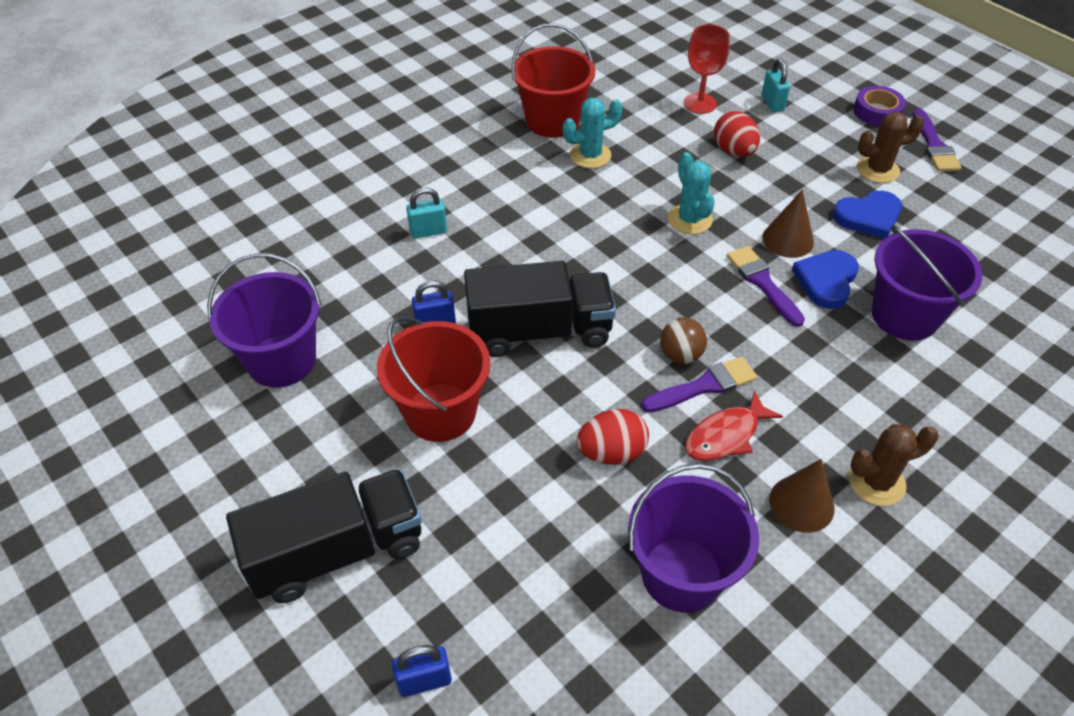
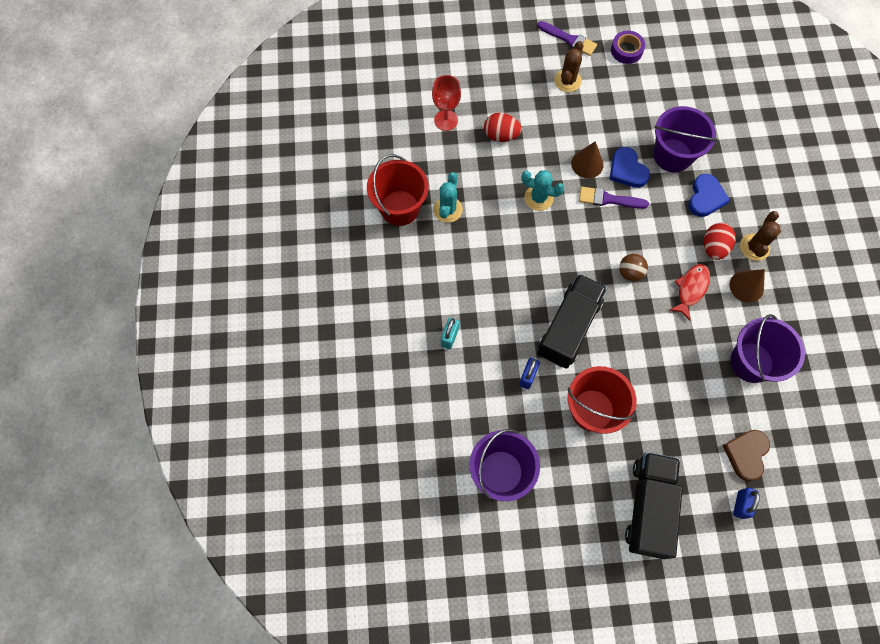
camera: 55 degrees left, 20 degrees up
red egg [577,409,649,465] -> red egg moved to [704,223,736,260]
purple brush [641,357,757,413] -> none
red fish [685,390,783,461] -> red fish turned 150 degrees counterclockwise [669,264,710,321]
turquoise padlock [761,58,790,112] -> none
blue heart [833,191,902,239] -> blue heart moved to [688,174,730,217]
purple tape [853,86,906,126] -> purple tape moved to [611,31,645,64]
none -> brown heart [722,430,770,481]

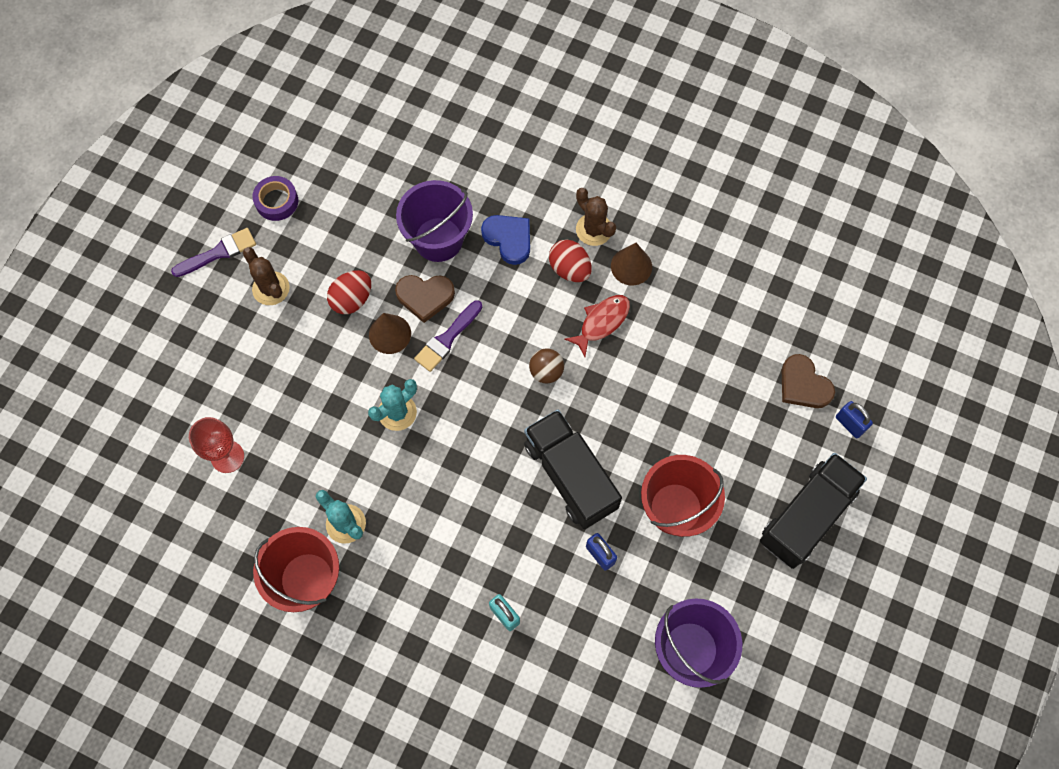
camera: 60 degrees left, 0 degrees up
red egg [484,113,522,142] -> red egg moved to [327,270,371,314]
blue heart [609,147,650,188] -> brown heart [395,275,455,323]
black truck [625,452,683,559] -> black truck turned 90 degrees clockwise [760,453,867,569]
red fish [669,264,710,321] -> red fish turned 75 degrees clockwise [565,295,630,357]
purple bucket [730,314,805,383] -> none

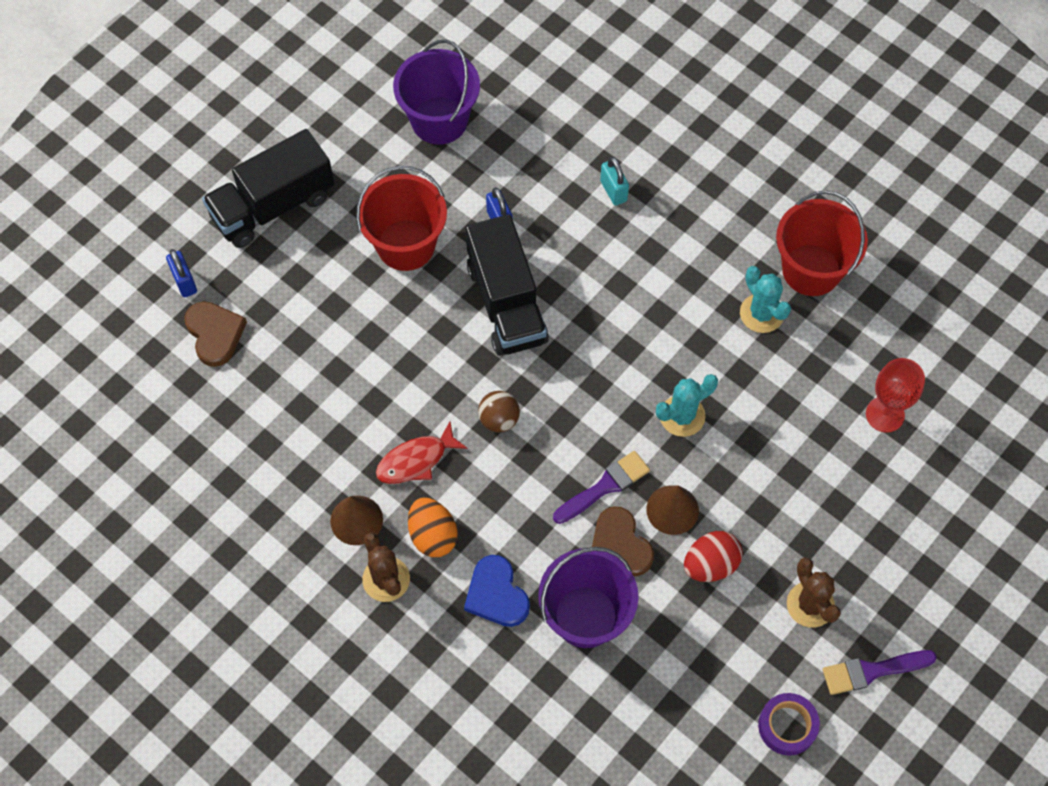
camera: 165 degrees left, 5 degrees down
brown heart [395,275,455,323] -> brown heart turned 135 degrees counterclockwise [592,506,654,576]
red egg [549,240,592,282] -> orange egg [408,498,458,557]

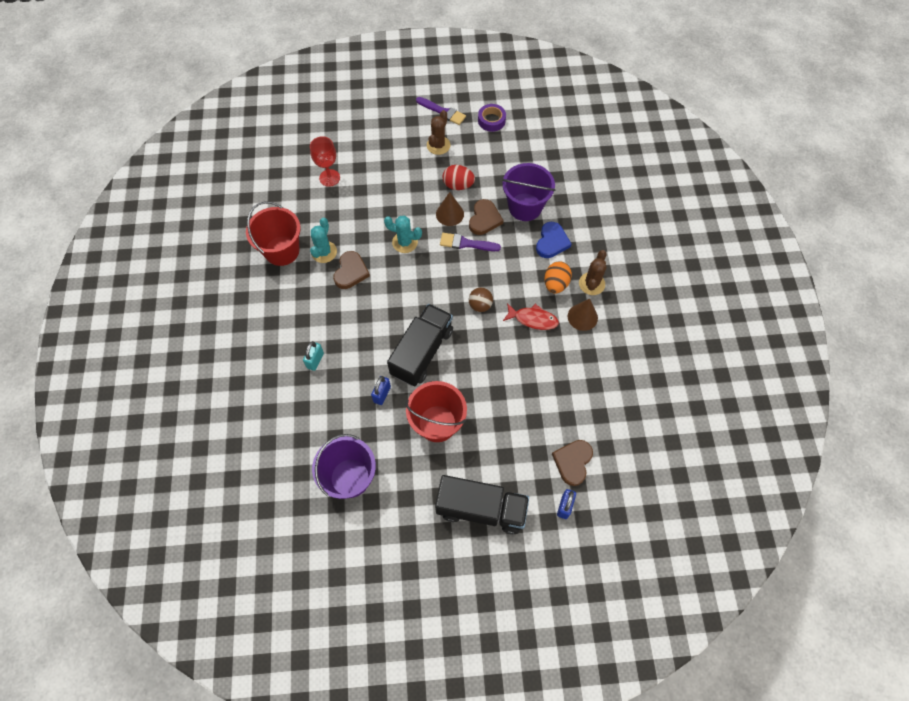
camera: 135 degrees left, 0 degrees up
none -> brown heart [333,251,370,289]

